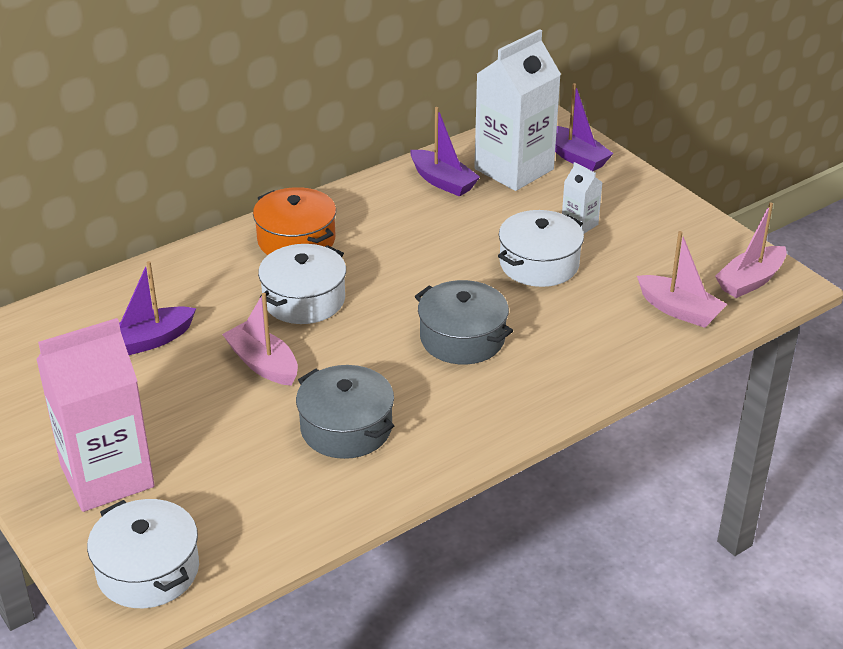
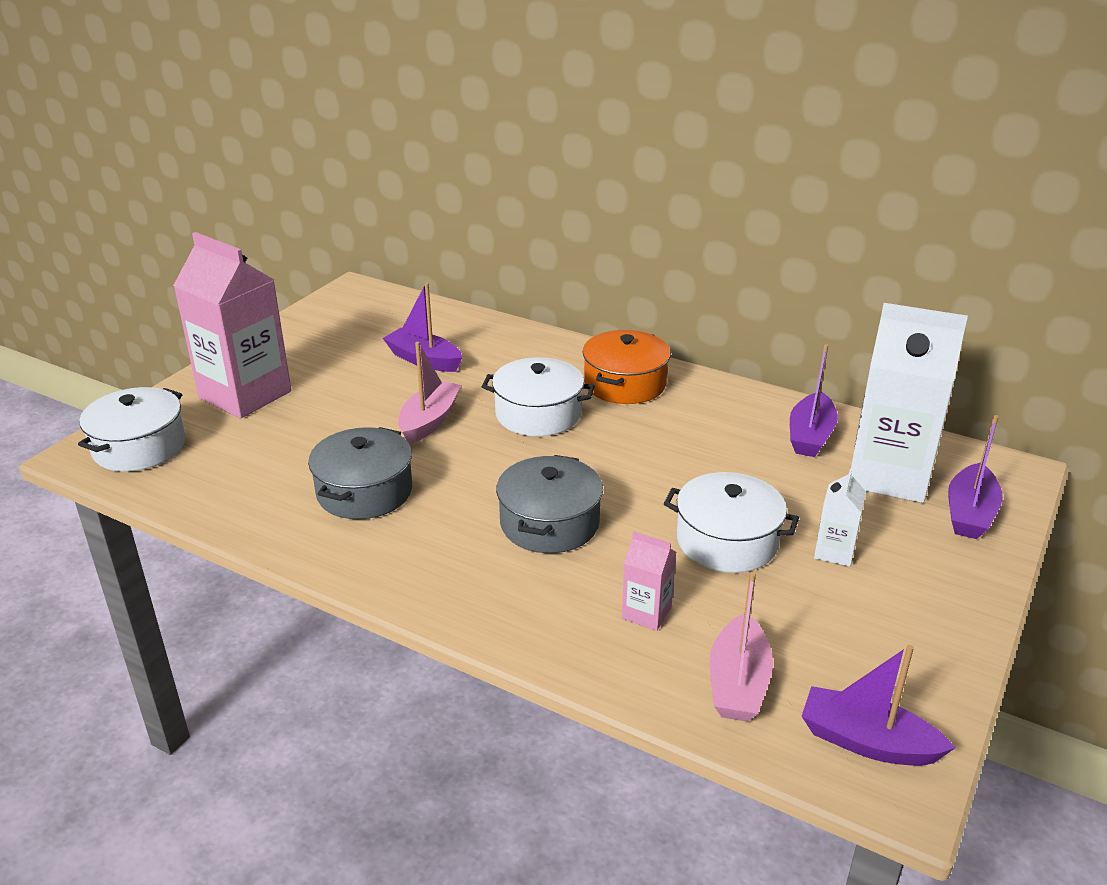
camera: 65 degrees right, 5 degrees down
pink boat [715,202,787,298] -> purple boat [801,645,955,766]
none -> pink carton [622,531,676,631]

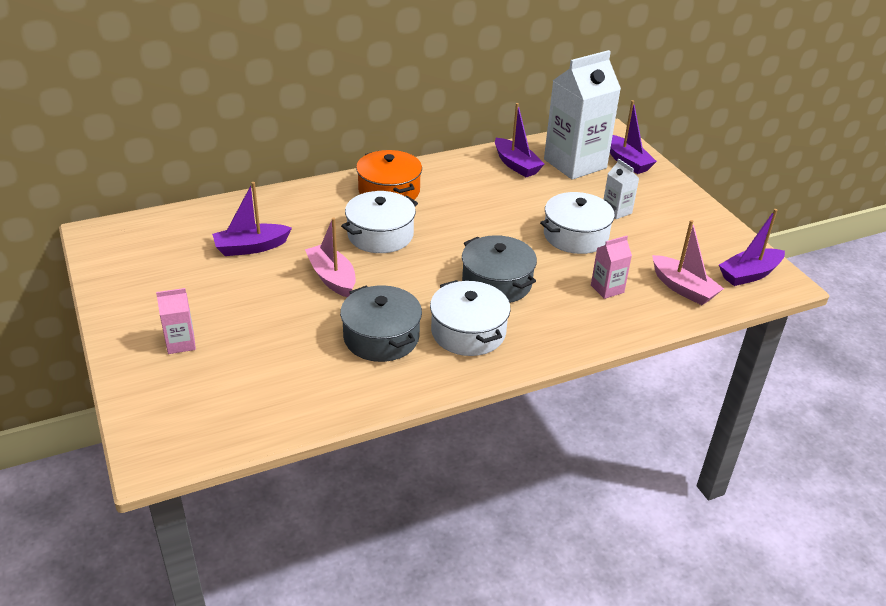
camera: 55 degrees left, 5 degrees up
white pot [78,387,185,472] -> white pot moved to [430,280,510,356]
pink carton [173,232,291,419] -> pink carton [156,288,196,354], size x0.44

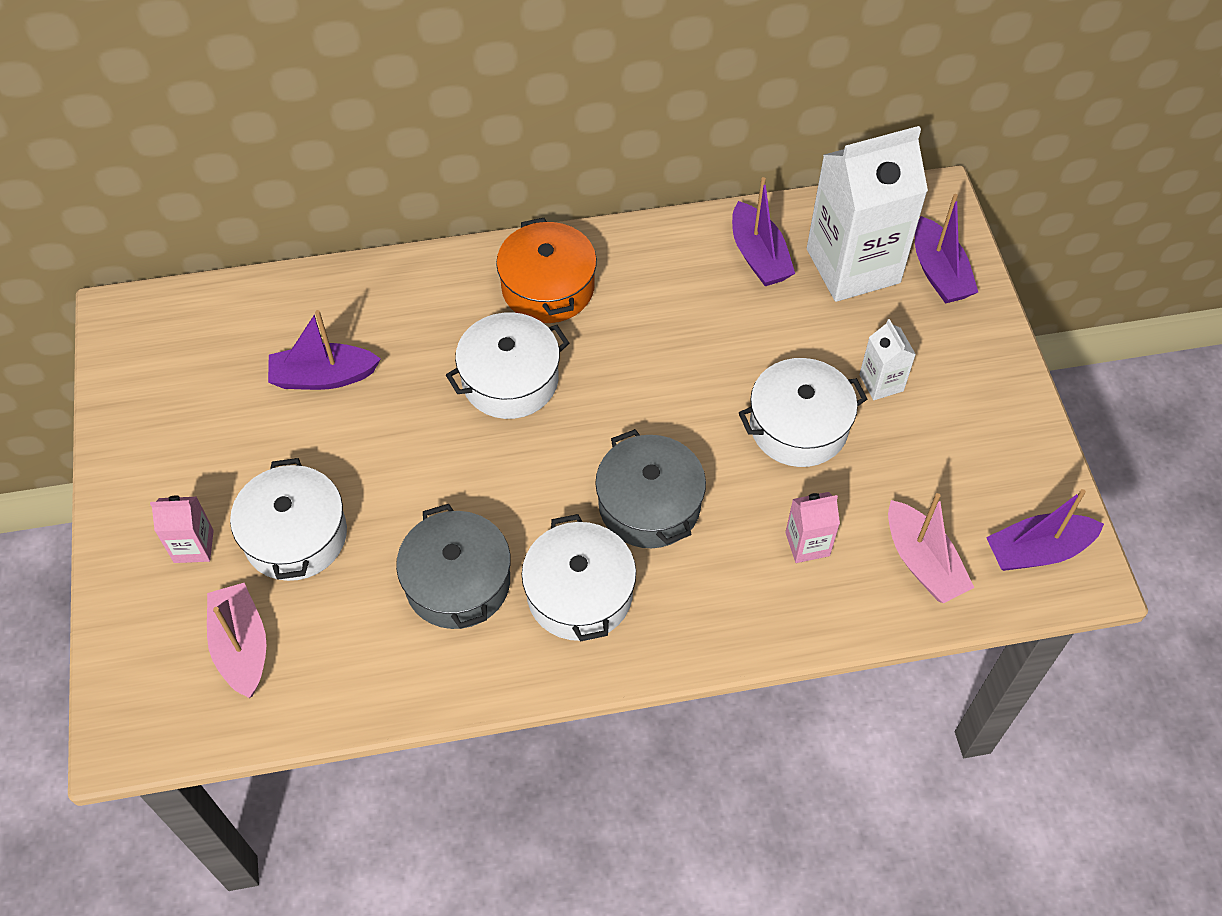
camera: 15 degrees right, 20 degrees up
pink boat [305,217,356,297] -> pink boat moved to [207,583,266,698]
none -> white pot [230,458,347,581]

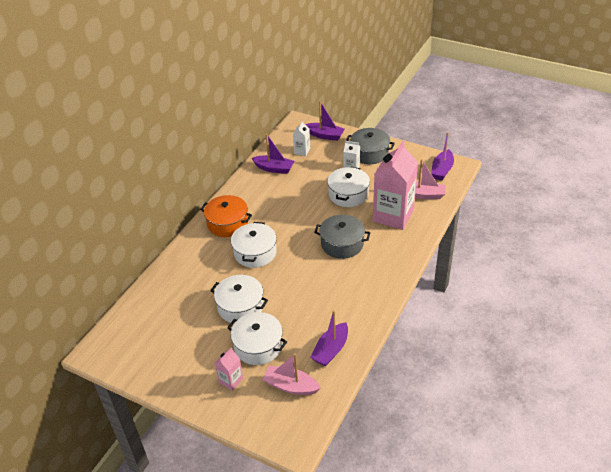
camera: 50 degrees left, 15 degrees down
purple boat [268,310,381,390] -> purple boat moved to [310,310,348,366]
grey pot [396,504,511,629] -> grey pot moved to [346,128,395,164]
white pot [522,514,636,642] -> white pot moved to [210,275,268,323]
pink carton [785,492,840,563] -> pink carton [373,141,418,230], size x2.25
white carton [807,126,928,302] -> white carton [293,121,310,156], size x0.44

